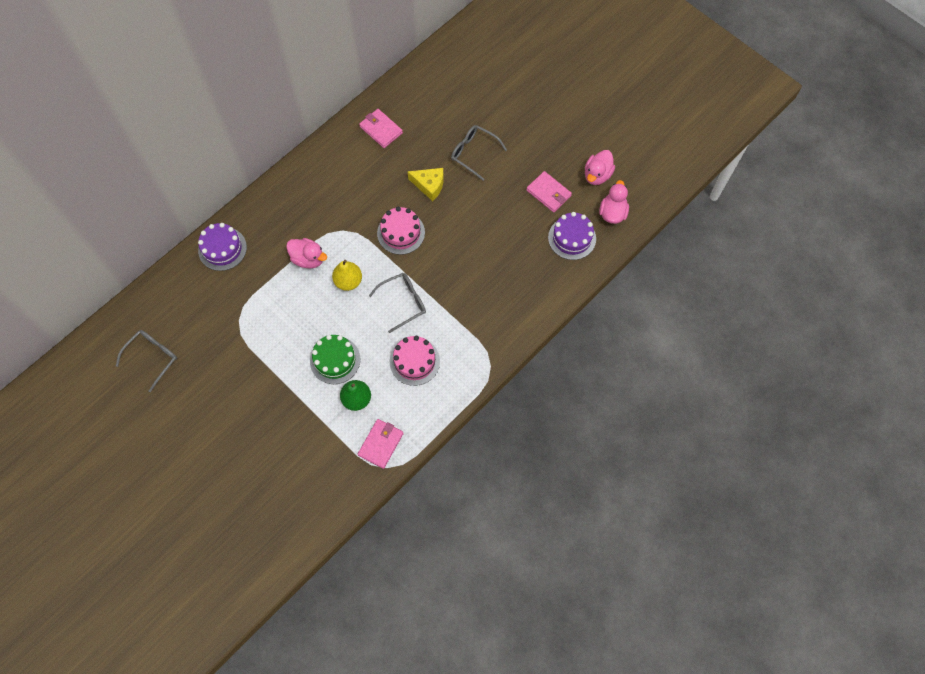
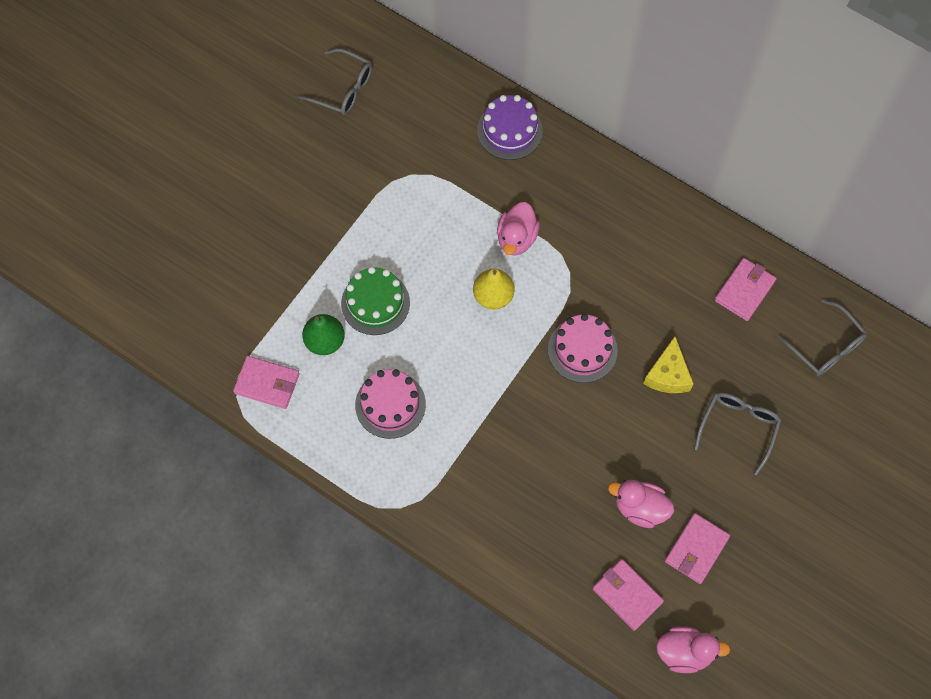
camera: 80 degrees right, 0 degrees up
grey glasses [369,273,426,333] -> grey glasses moved to [776,299,868,376]
purple cake [548,212,596,260] -> pink wallet [593,559,664,631]
pink duck [585,150,615,185] -> pink duck moved to [608,480,674,528]

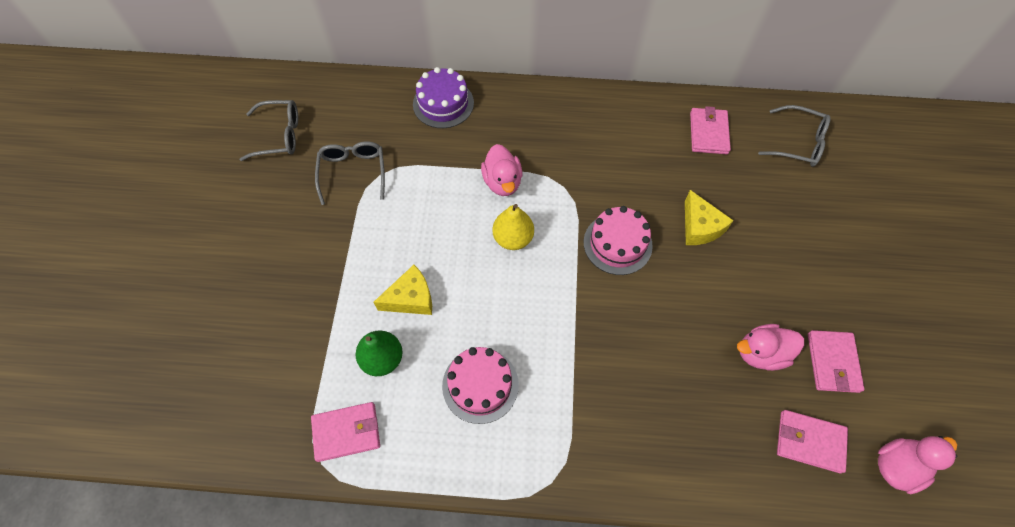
camera: 30 degrees left, 5 degrees down
green cake [341,267,410,335] -> yellow cheese [374,265,432,315]
grey glasses [694,392,781,475] -> grey glasses moved to [315,142,385,205]

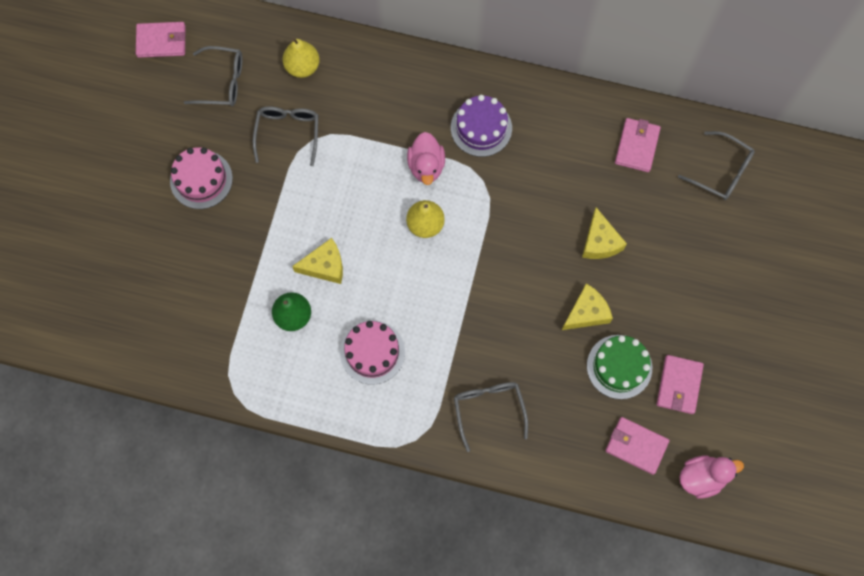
camera: 10 degrees right, 10 degrees up
pink wallet [311,402,380,462] -> pink wallet moved to [136,22,186,58]
purple cake [413,67,474,128] -> purple cake moved to [451,95,512,157]
pink cake [584,206,653,275] -> pink cake moved to [170,147,233,209]
pink duck [737,324,804,371] -> green cake [587,335,652,399]
none -> yellow pear [283,38,320,78]
none -> grey glasses [454,382,528,452]
none -> yellow cheese [562,284,613,330]

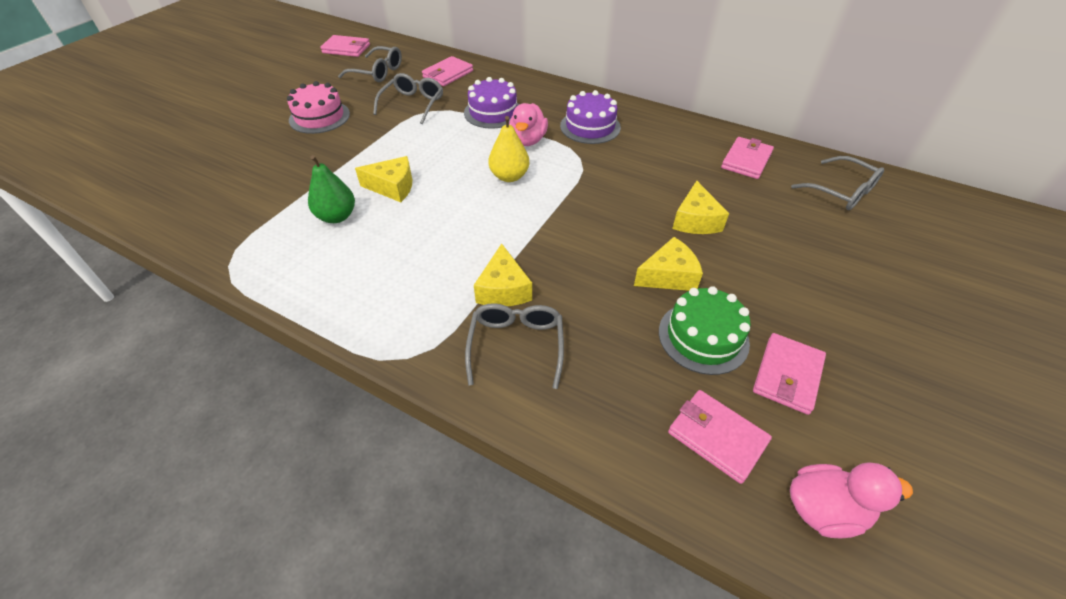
camera: 15 degrees right, 25 degrees down
yellow pear [283,38,320,78] -> pink wallet [422,56,473,86]
pink cake [340,321,405,385] -> none
none -> purple cake [464,77,519,129]
none -> yellow cheese [474,244,532,306]

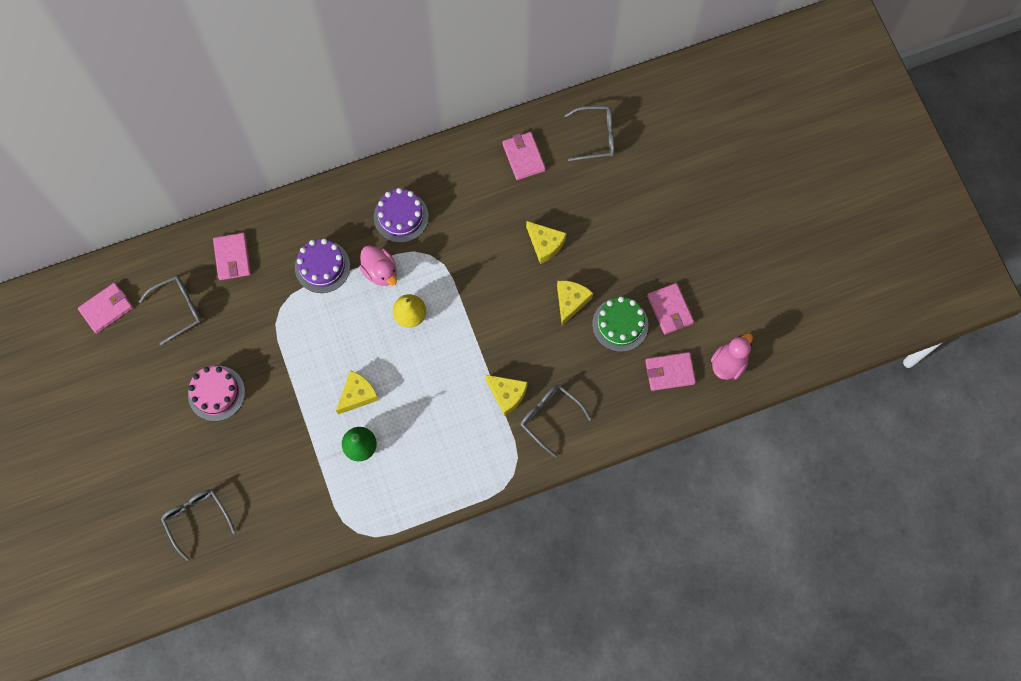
camera: 50 degrees left, 25 degrees up
grey glasses [373,73,443,124] -> grey glasses moved to [161,489,236,561]

